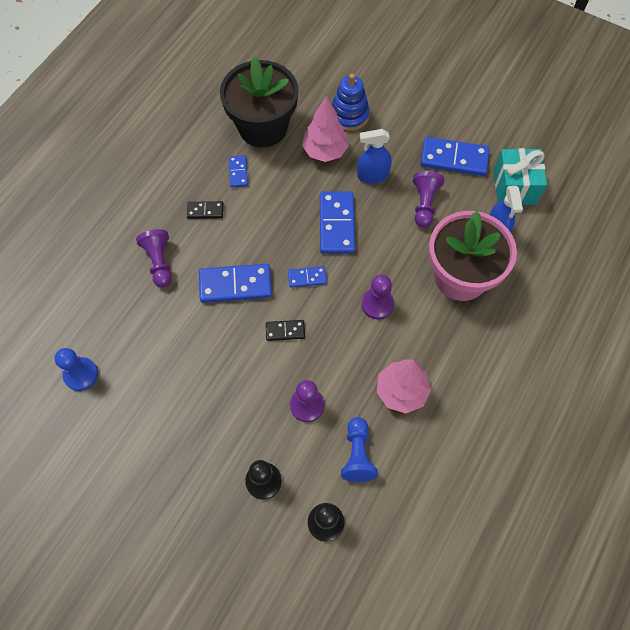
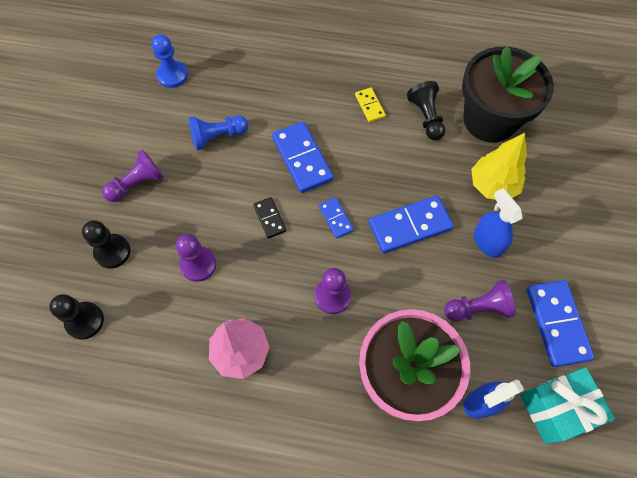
camera: 70 degrees right, 0 degrees up
purple pawn [136,229,172,288] -> purple pawn moved to [102,149,164,202]
black domino [187,201,224,219] -> yellow domino [355,88,386,123]
blue domino [229,155,248,187] -> black pawn [407,81,445,140]
pink tree [302,96,349,162] -> yellow tree [471,133,527,200]
blue stacking toy [332,74,370,131] -> none
blue pawn [341,417,378,482] -> blue pawn moved to [189,115,248,150]

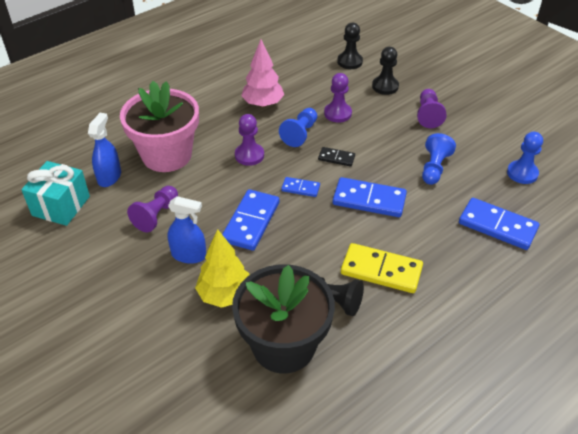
camera: 130 degrees right, 20 degrees down
yellow domino [355,88,386,123] -> yellow domino [341,243,423,293], size x1.88
blue domino [527,280,594,367] -> blue domino moved to [459,198,539,250]
none -> blue pawn [279,108,317,147]

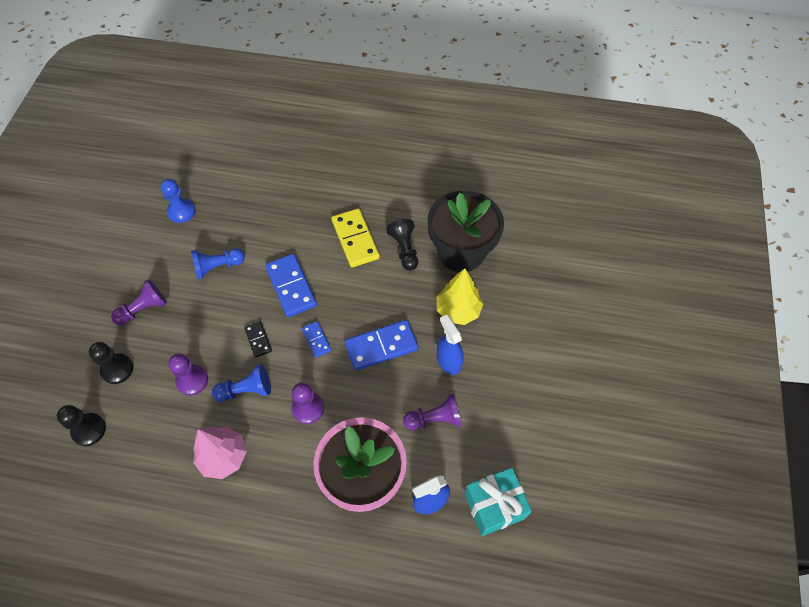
camera: 130 degrees left, 15 degrees up
blue domino [459,198,539,250] -> none

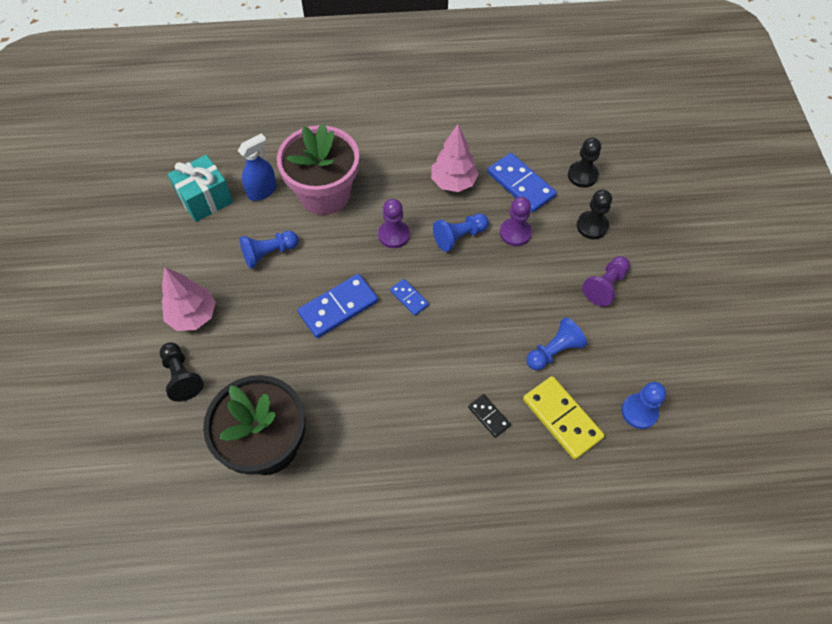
camera: 165 degrees right, 0 degrees up
black domino [244,321,272,358] -> black domino moved to [468,394,511,438]
blue domino [265,254,317,317] -> blue domino moved to [487,153,556,213]
yellow domino [331,208,380,267] -> yellow domino moved to [523,376,605,460]
black pawn [386,219,418,271] -> black pawn moved to [160,342,204,402]
purple pawn [403,393,462,430] -> blue pawn [239,231,299,269]
yellow tree [437,268,483,325] -> none
blue spray bottle [437,315,464,375] -> none
none -> pink tree [161,267,216,331]

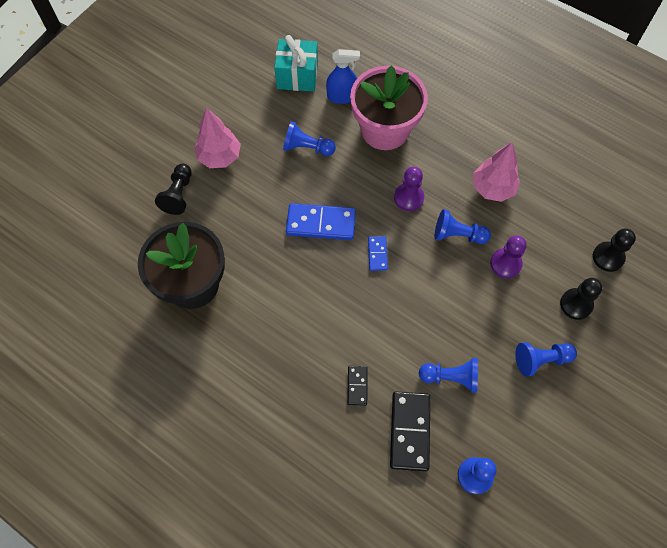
camera: 40 degrees right, 5 degrees up
blue domino [487,153,556,213] -> none
yellow domino [523,376,605,460] -> black domino [390,392,430,471]
purple pawn [582,256,630,307] -> blue pawn [515,342,577,377]

